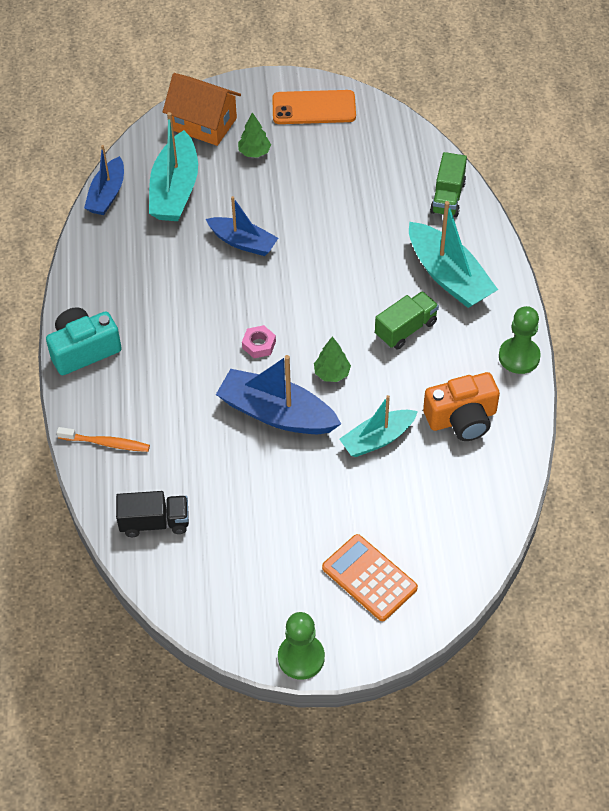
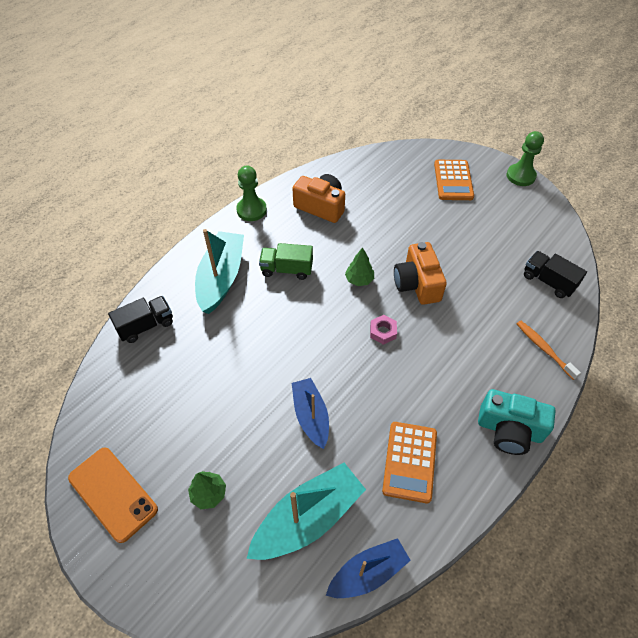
camera: 135 degrees left, 0 degrees up
orange house [163,73,241,146] -> none
blue boat [216,355,341,434] -> orange camera [394,242,447,305]
turquoise boat [340,395,418,457] -> none
green truck [430,152,467,217] -> black truck [108,296,173,343]
none -> orange calculator [382,422,437,503]

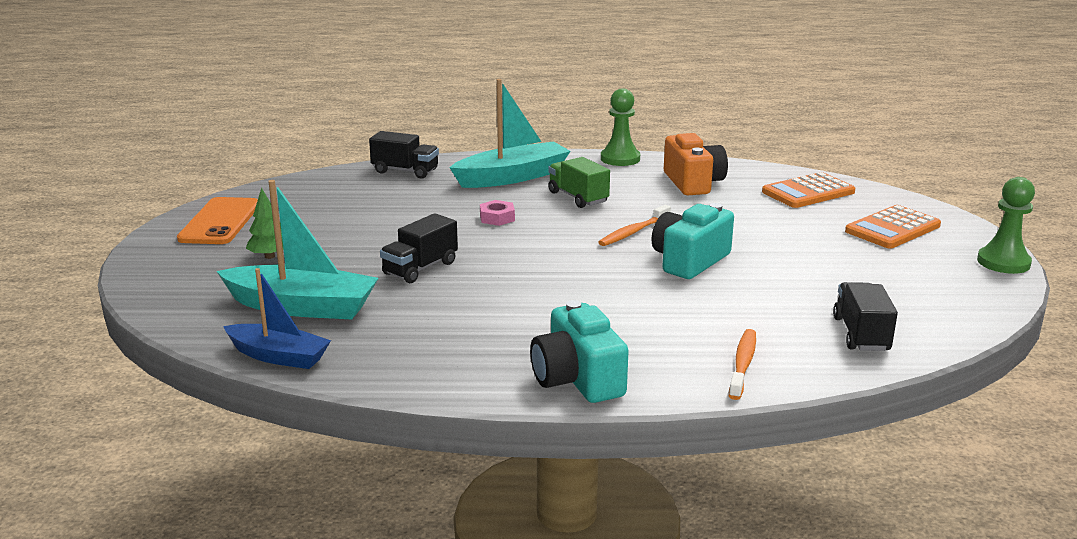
camera: 50 degrees right, 30 degrees down
blue boat [292,378,329,449] -> black truck [380,213,458,283]
green tree [345,247,374,286] -> orange toothbrush [599,205,671,246]
pink nut [370,315,397,345] -> pink nut moved to [480,200,515,226]
orange calculator [382,422,437,503] -> orange calculator moved to [762,172,855,208]
orange camera [394,242,447,305] -> turquoise camera [652,203,734,279]

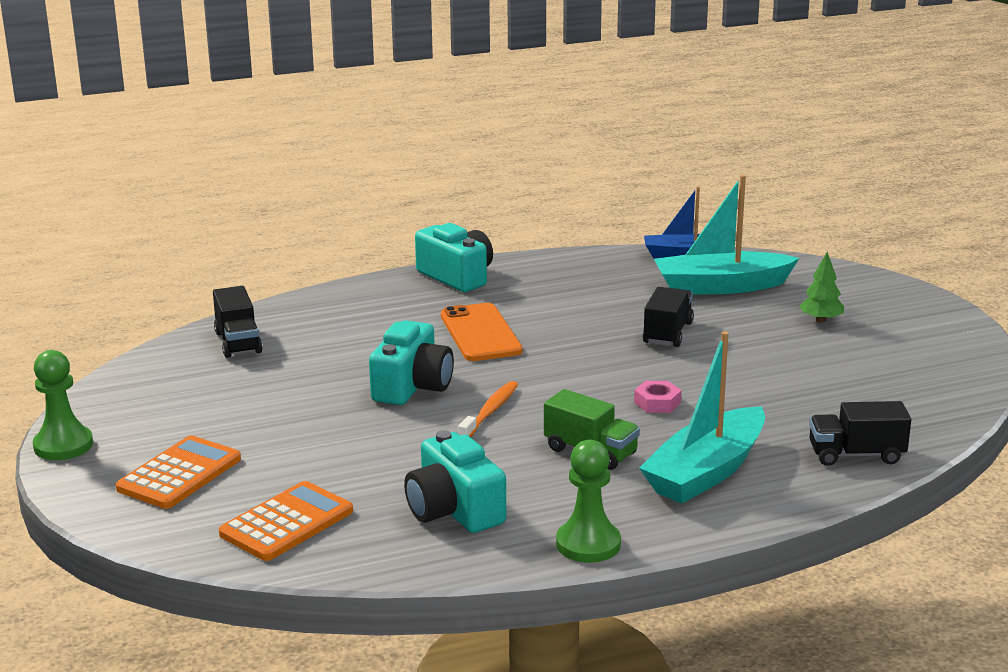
camera: 160 degrees right, 0 degrees up
orange phone [177,197,258,244] -> orange phone moved to [441,303,522,361]
orange camera [664,133,728,195] -> turquoise camera [404,430,506,533]
orange toothbrush [729,329,756,400] -> none

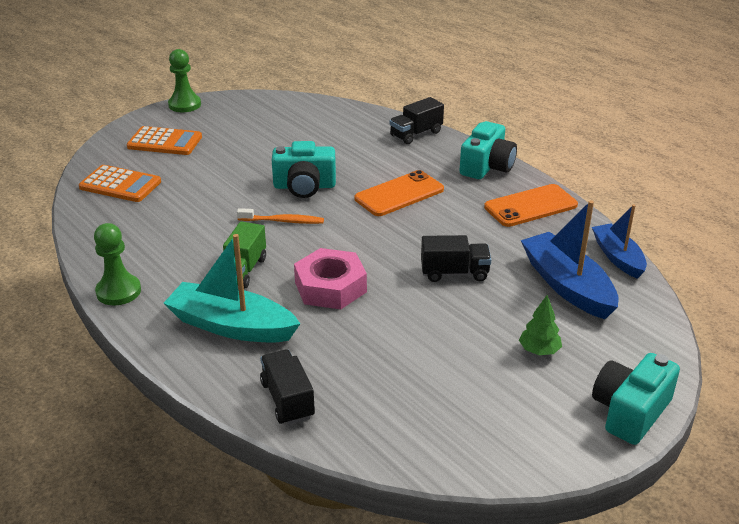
camera: 70 degrees right, 10 degrees up
black truck [213,286,263,358] -> black truck moved to [390,97,444,144]
turquoise camera [404,430,506,533] -> turquoise camera moved to [592,353,680,445]
pink nut [634,381,682,413] -> pink nut [294,248,367,309], size x2.01
turquoise boat [654,175,799,295] -> blue boat [521,200,619,319]
none -> orange phone [484,184,578,227]

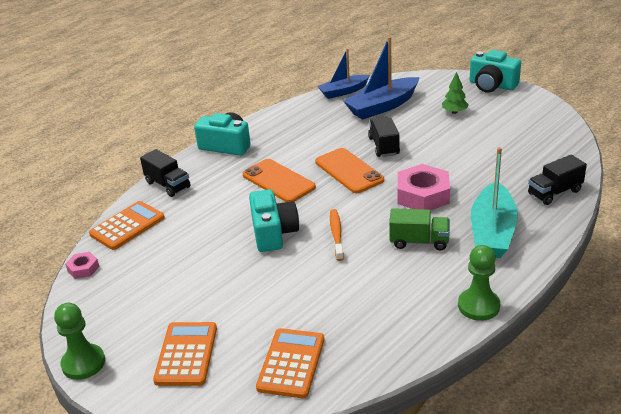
camera: 95 degrees left, 0 degrees up
orange phone [484,184,578,227] -> orange phone moved to [315,148,384,193]
none -> pink nut [65,252,99,279]
none -> orange calculator [89,201,165,250]

